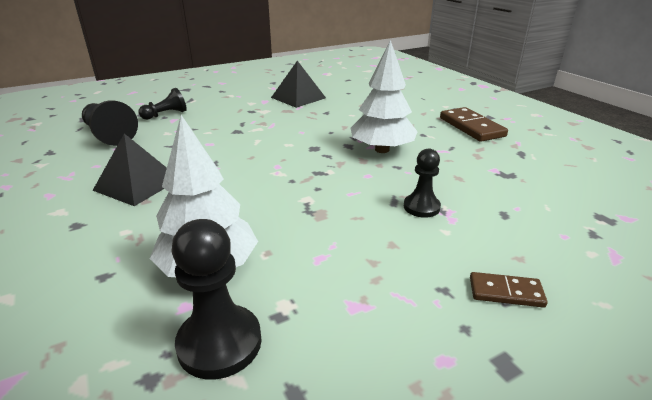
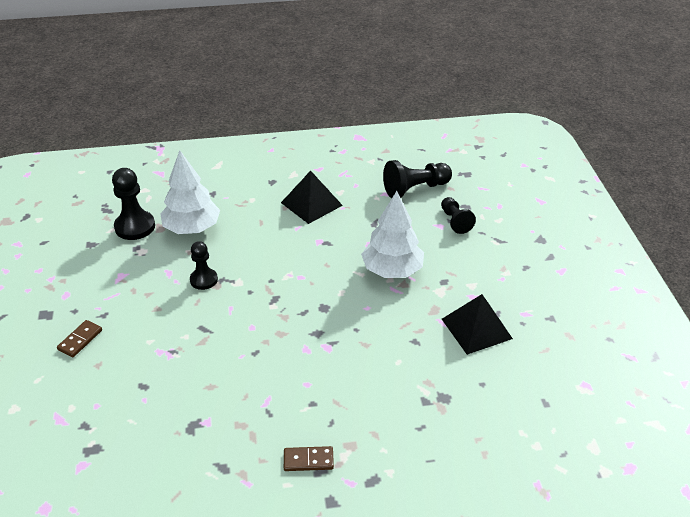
camera: 110 degrees right, 10 degrees up
white tree [351,40,418,153] -> white tree moved to [361,191,424,278]
black pawn [404,148,441,218] -> black pawn moved to [190,241,218,290]
brown domino [440,107,508,142] -> brown domino [284,446,334,471], size x0.57

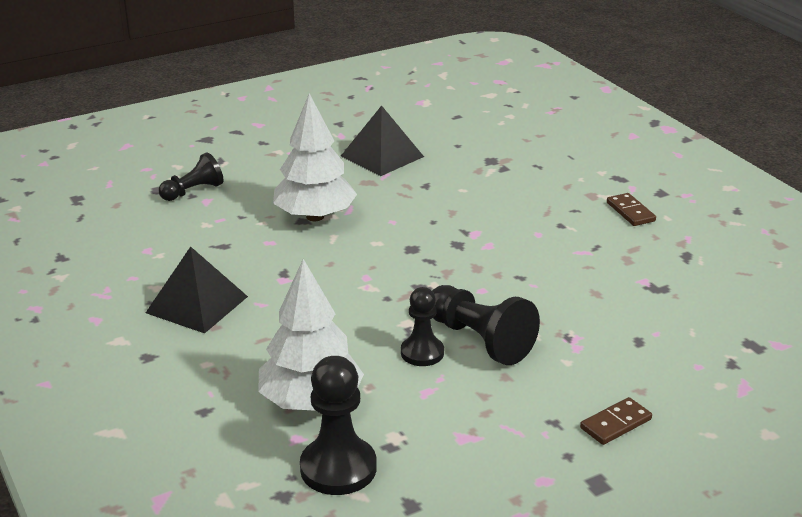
camera: 110 degrees left, 10 degrees down
brown domino [57,320,102,357] -> brown domino turned 45 degrees counterclockwise [580,397,652,445]
black pawn [383,160,452,199] -> black pawn moved to [432,285,540,365]

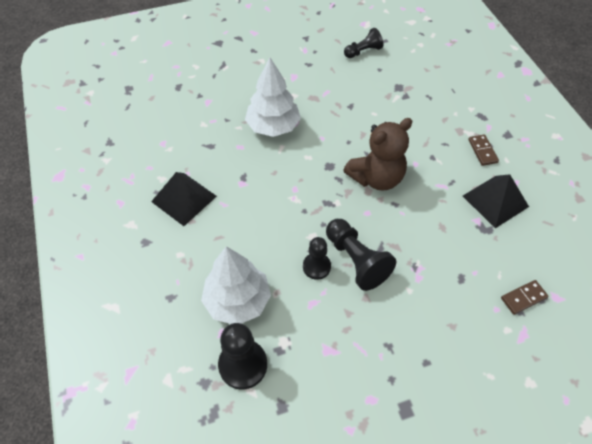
camera: 10 degrees right, 25 degrees up
black pawn [159,152,224,201] -> black pawn moved to [344,28,383,58]
black pyramid [341,105,424,176] -> black pyramid moved to [463,174,529,228]
brown domino [580,397,652,445] -> brown domino moved to [501,280,549,315]
none -> brown teddy bear [343,118,412,191]

